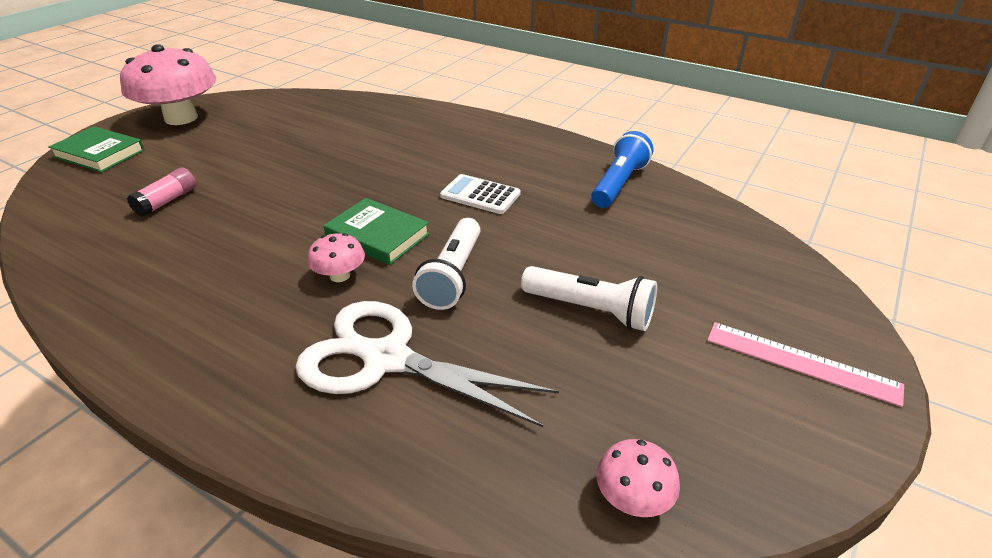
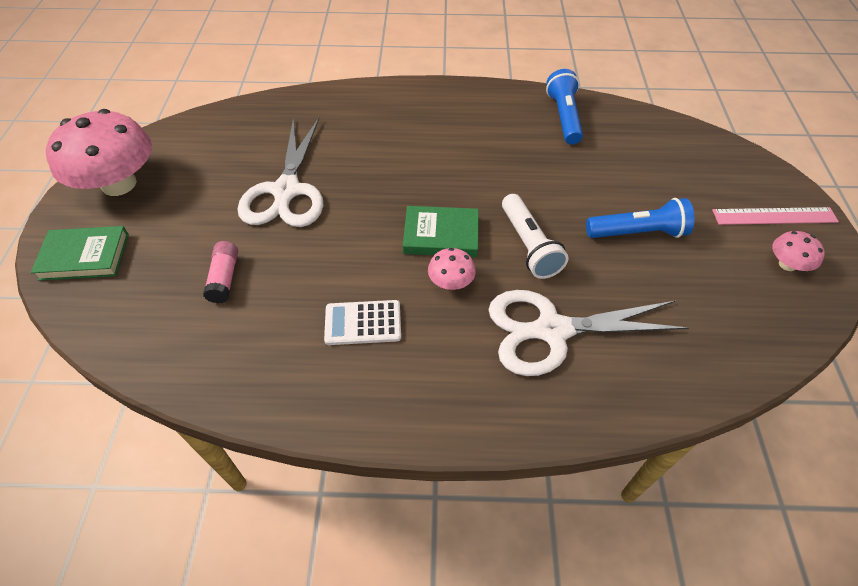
camera: 30 degrees left, 15 degrees up
white calculator [440,174,521,214] -> white calculator moved to [324,300,401,345]
white flashlight [521,266,657,331] -> blue flashlight [586,198,695,238]
pink mushroom [596,439,680,517] -> pink mushroom moved to [772,231,825,271]
none -> white scissors [237,118,323,227]

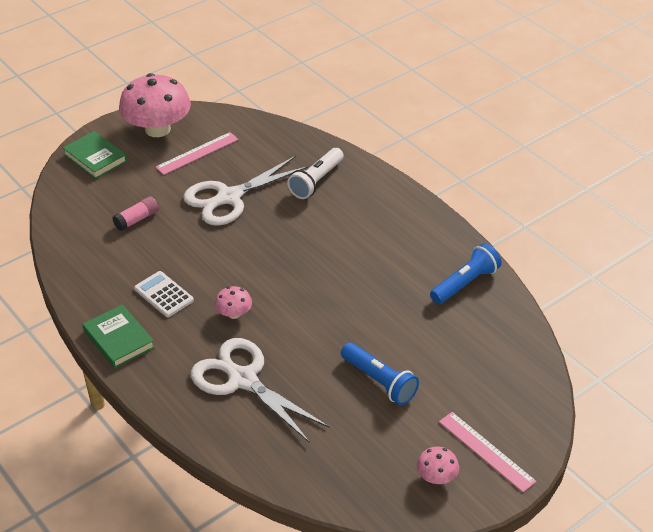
camera: 50 degrees right, 10 degrees down
green book [403,206,479,257] -> green book moved to [83,304,155,368]
white flashlight [502,194,569,279] -> white flashlight moved to [287,148,344,199]
none -> pink ruler [156,132,239,175]

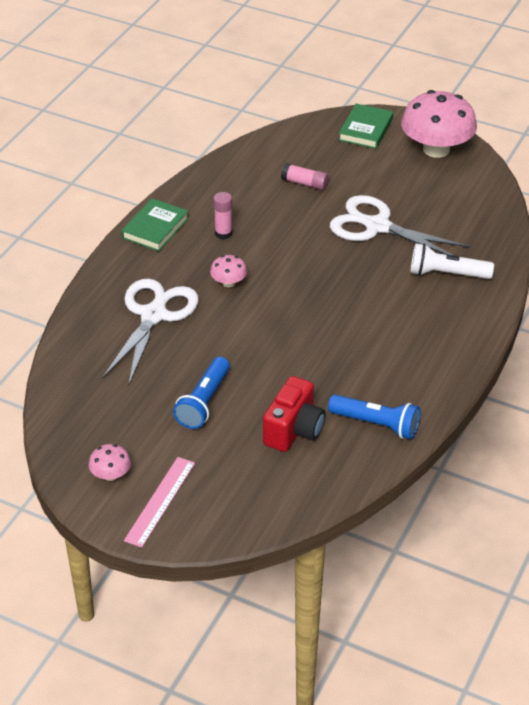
camera: 65 degrees right, 0 degrees up
white calculator [134,271,194,317] -> pink glue stick [214,192,233,239]
pink ruler [156,132,239,175] -> none
none -> red camera [263,376,326,452]

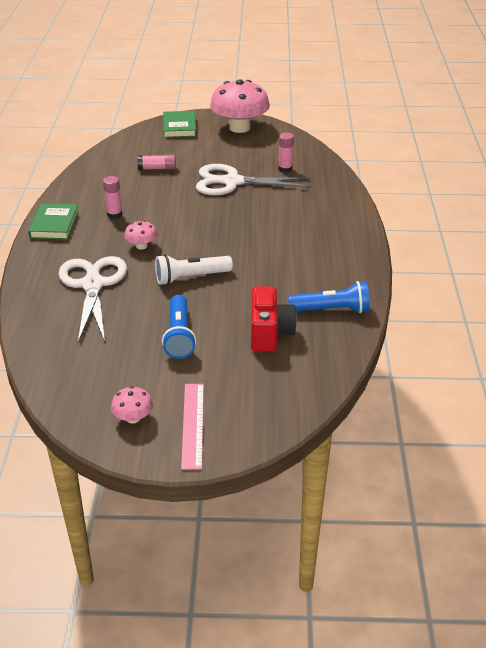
camera: 25 degrees left, 5 degrees down
white flashlight [410,243,494,279] -> white flashlight moved to [155,254,233,285]
none -> pink glue stick [278,133,294,173]

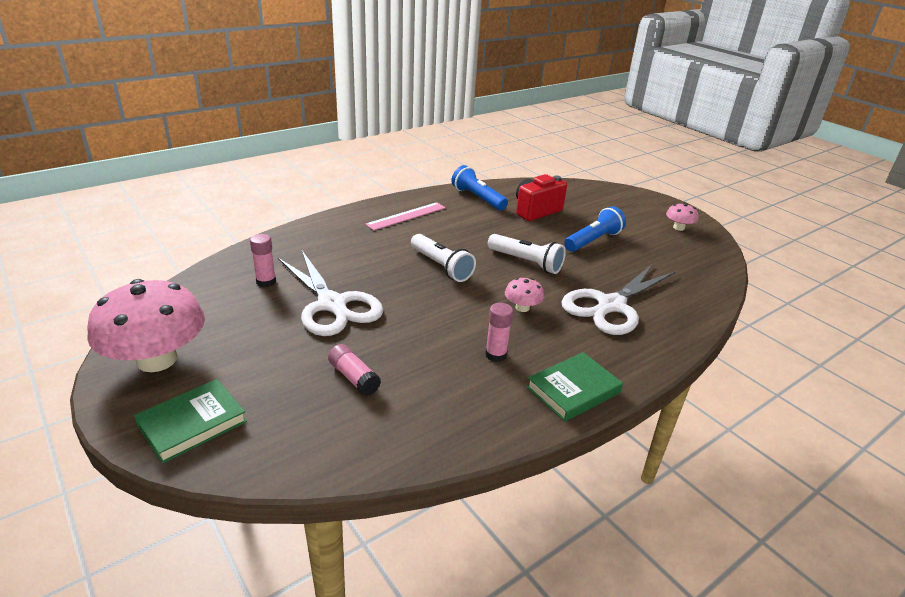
camera: 130 degrees left, 5 degrees down
pink ruler [181,384,204,470] -> pink ruler moved to [365,202,446,231]
none -> white flashlight [411,234,476,282]

